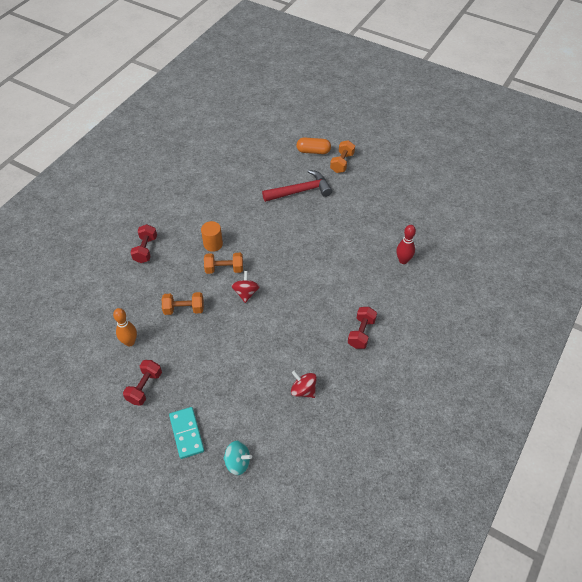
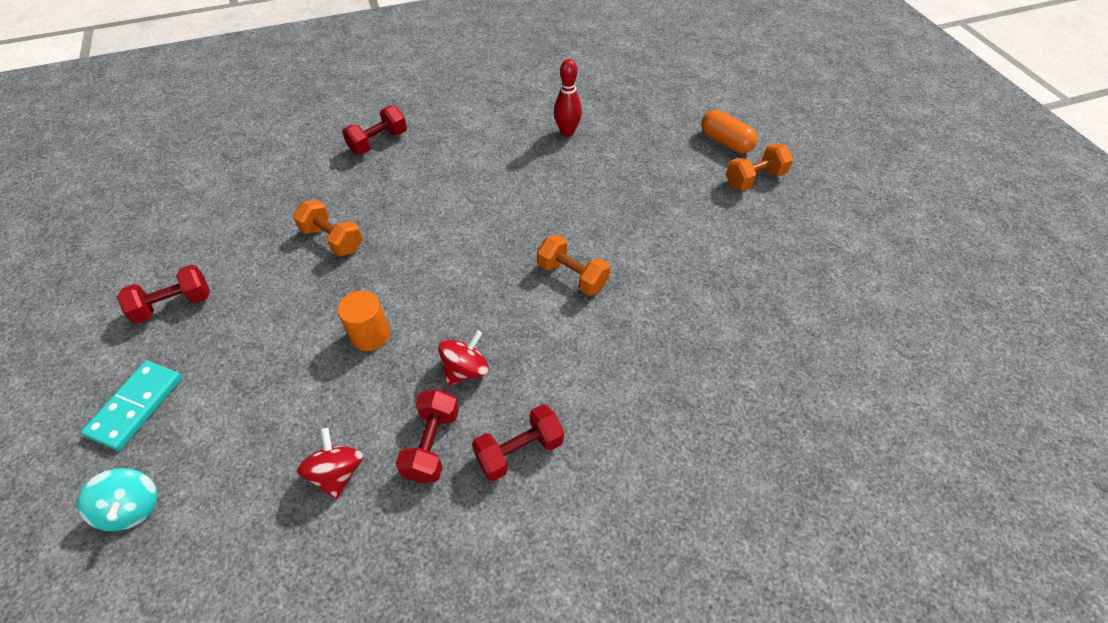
camera: 40 degrees right, 0 degrees up
orange bowling pin [113,308,137,346] -> none
orange cylinder [201,221,223,252] -> orange cylinder moved to [338,291,390,351]
orange dumbbell [204,253,243,274] -> orange dumbbell moved to [537,234,610,296]
red spinning top [232,271,260,303] -> red spinning top moved to [438,330,489,386]
red hammer [262,170,332,202] -> none
red bowling pin [396,225,416,264] -> red bowling pin moved to [554,59,582,137]
none -> red dumbbell [396,389,459,483]

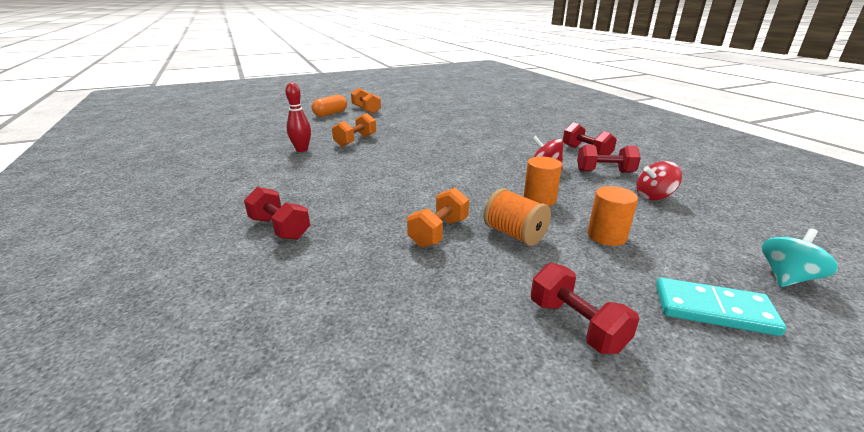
camera: 95 degrees left, 25 degrees down
orange dumbbell [537,234,610,296] -> orange dumbbell moved to [332,113,376,147]
none -> orange spool [484,188,551,246]
none -> orange cylinder [588,186,638,246]

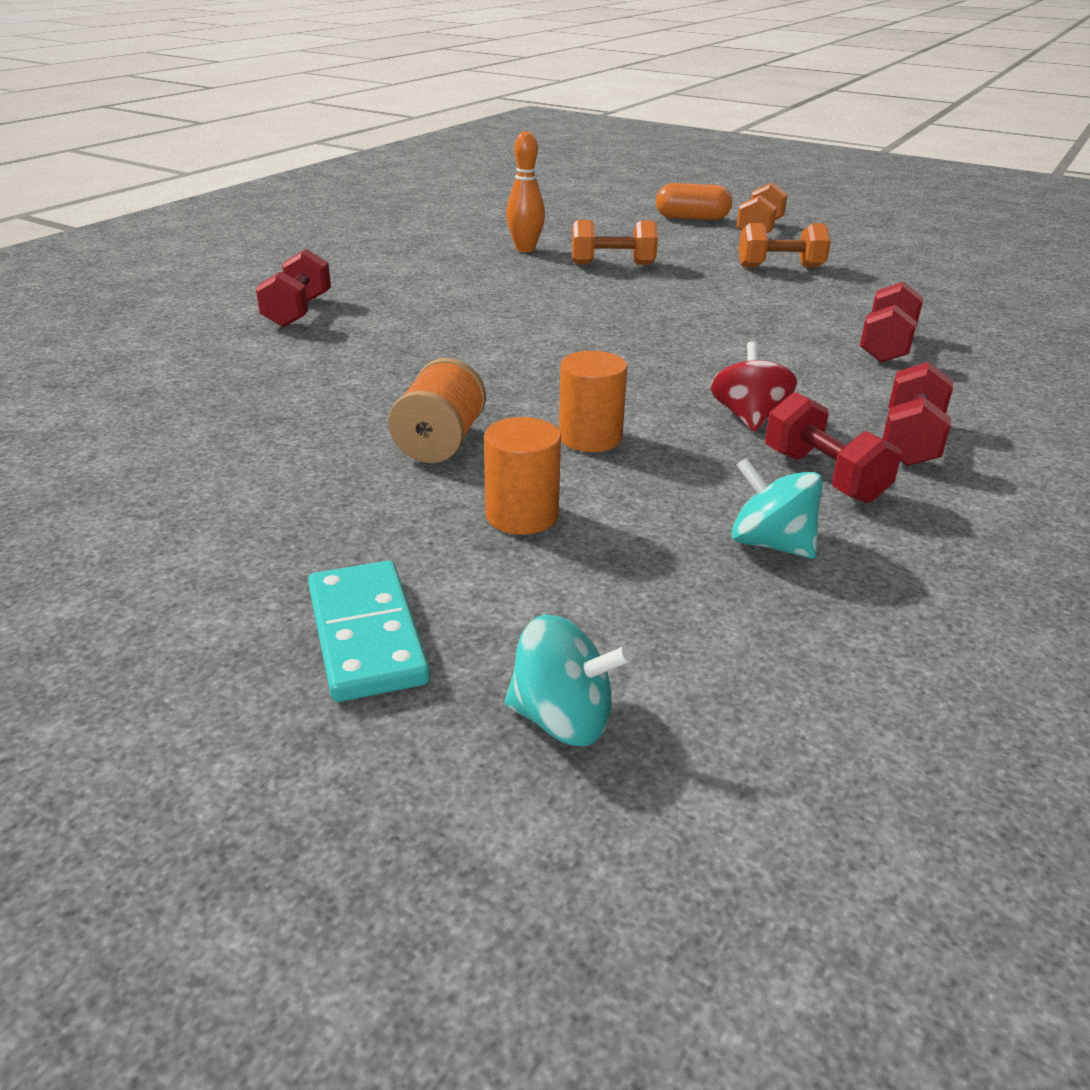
camera: 55 degrees right, 5 degrees up
red bowling pin [285,83,311,152] -> orange bowling pin [506,131,545,252]
orange dumbbell [407,188,469,247] -> orange dumbbell moved to [738,223,831,268]
red dumbbell [531,263,639,354] -> red dumbbell moved to [860,281,924,363]
red spinning top [637,161,682,200] -> turquoise spinning top [731,457,823,559]

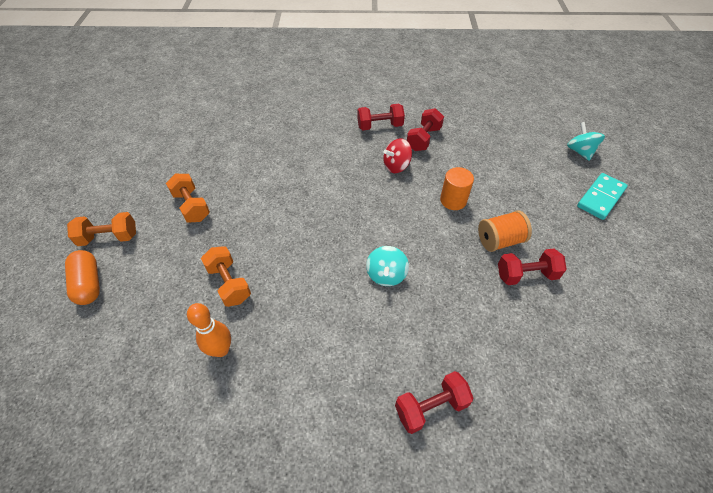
camera: 120 degrees left, 20 degrees up
orange cylinder [484,417,561,535] -> none
turquoise spinning top [731,457,823,559] -> turquoise spinning top moved to [366,246,409,286]
red dumbbell [860,281,924,363] -> red dumbbell moved to [498,249,567,285]

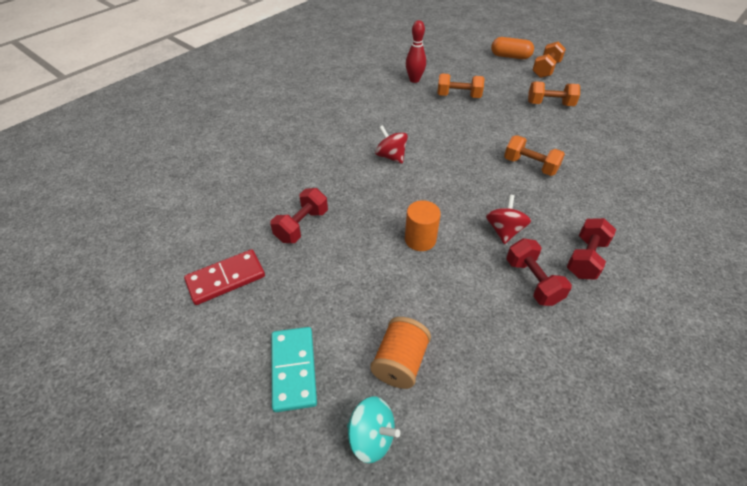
camera: 130 degrees right, 5 degrees down
orange bowling pin [187,303,231,357] -> red bowling pin [406,20,426,83]
turquoise spinning top [366,246,409,286] -> red spinning top [375,125,408,164]
red dumbbell [395,371,474,434] -> none
orange spool [478,210,532,252] -> orange spool moved to [370,317,431,389]
none -> red domino [184,249,265,305]
none -> orange dumbbell [504,135,565,176]

